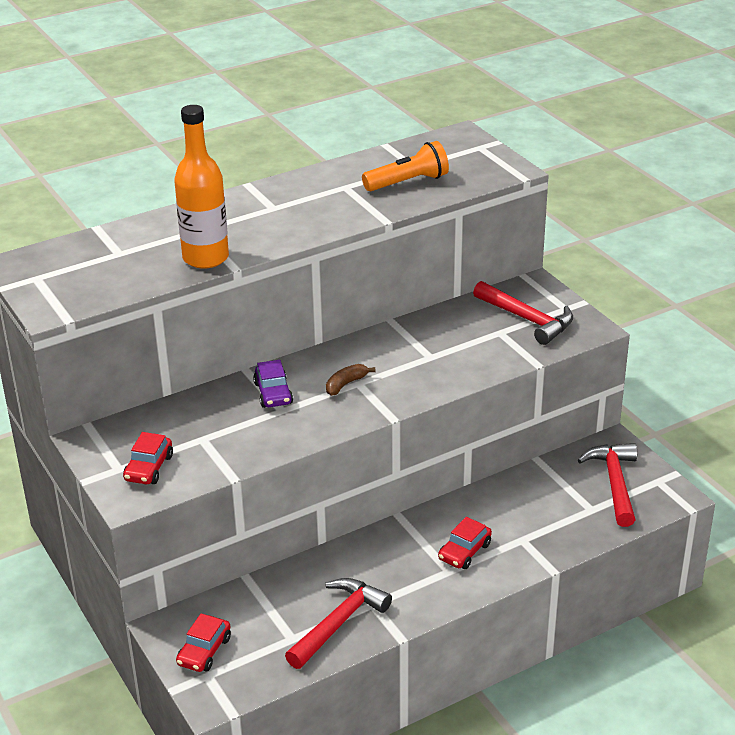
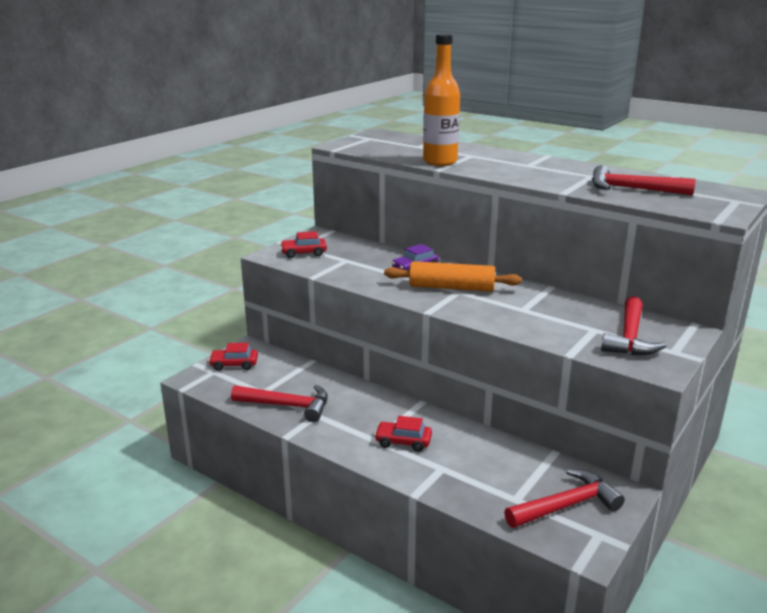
camera: 65 degrees right, 10 degrees down
brown banana [326,364,376,396] -> orange rolling pin [384,261,522,291]
orange flashlight [362,141,449,191] -> red hammer [592,165,696,196]

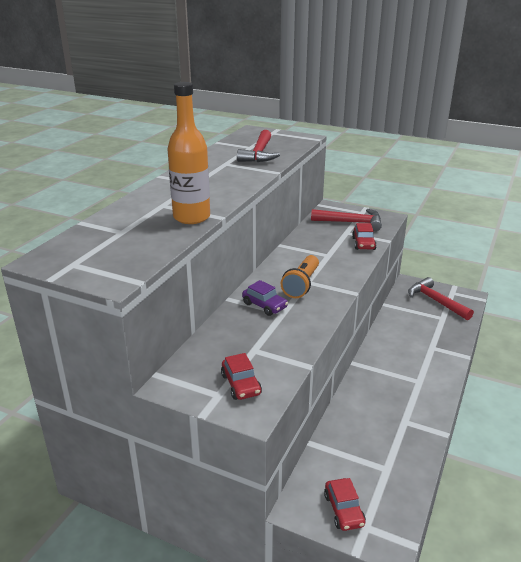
camera: 100 degrees left, 5 degrees up
red hammer [231,385,328,422] -> none
red car [374,416,432,452] -> red car moved to [352,223,377,250]
orange rolling pin [384,261,522,291] -> orange flashlight [281,255,319,298]

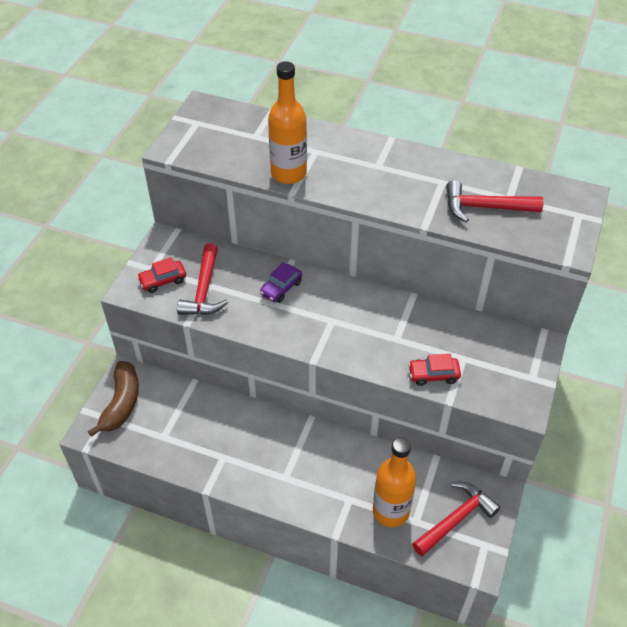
camera: 85 degrees right, 20 degrees up
orange flashlight [281,255,319,298] -> none
red hammer [311,209,382,231] -> red hammer moved to [177,243,228,315]
red car [324,478,366,531] -> brown banana [88,361,139,437]
none -> orange bottle [373,437,416,527]

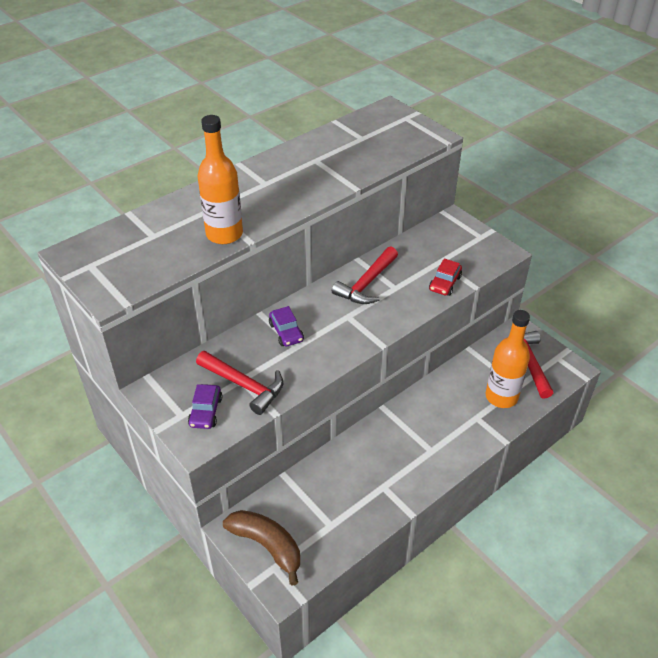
camera: 60 degrees left, 5 degrees down
red car [137,257,186,293] -> purple car [188,384,222,429]
red hammer [446,180,544,222] -> red hammer moved to [332,246,398,304]

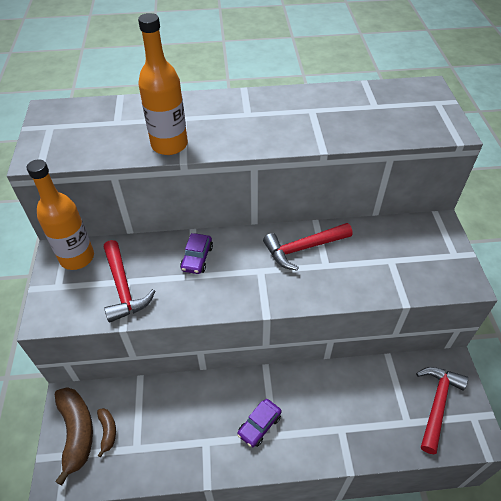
camera: 35 degrees right, 5 degrees up
purple car [188,384,222,429] -> purple car moved to [237,399,282,447]
red car [429,259,462,296] -> none
orange bottle [485,310,530,408] -> orange bottle moved to [27,159,94,270]
none -> brown banana [97,408,116,457]

